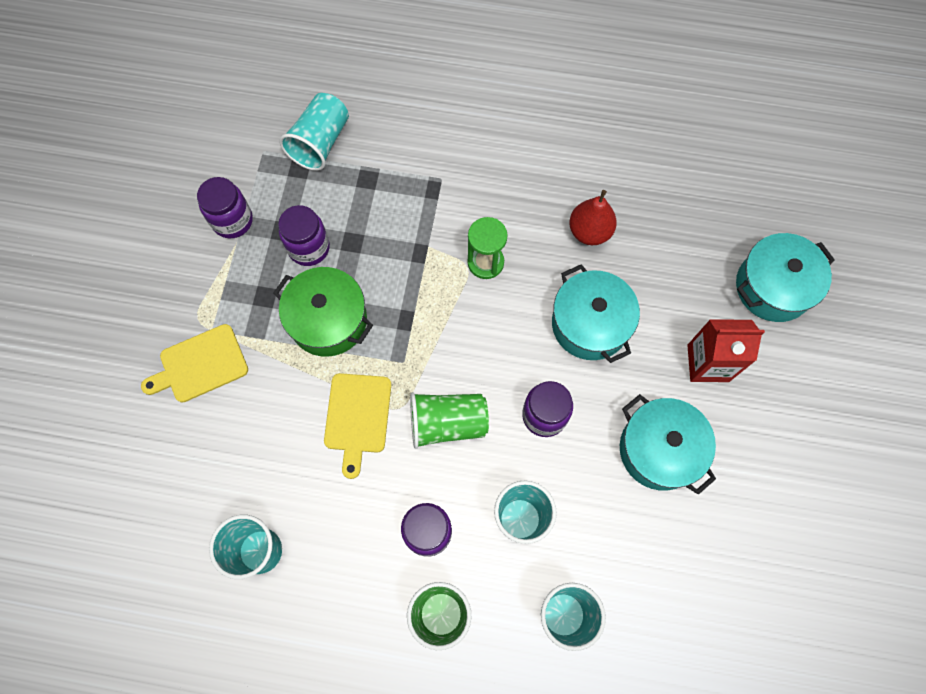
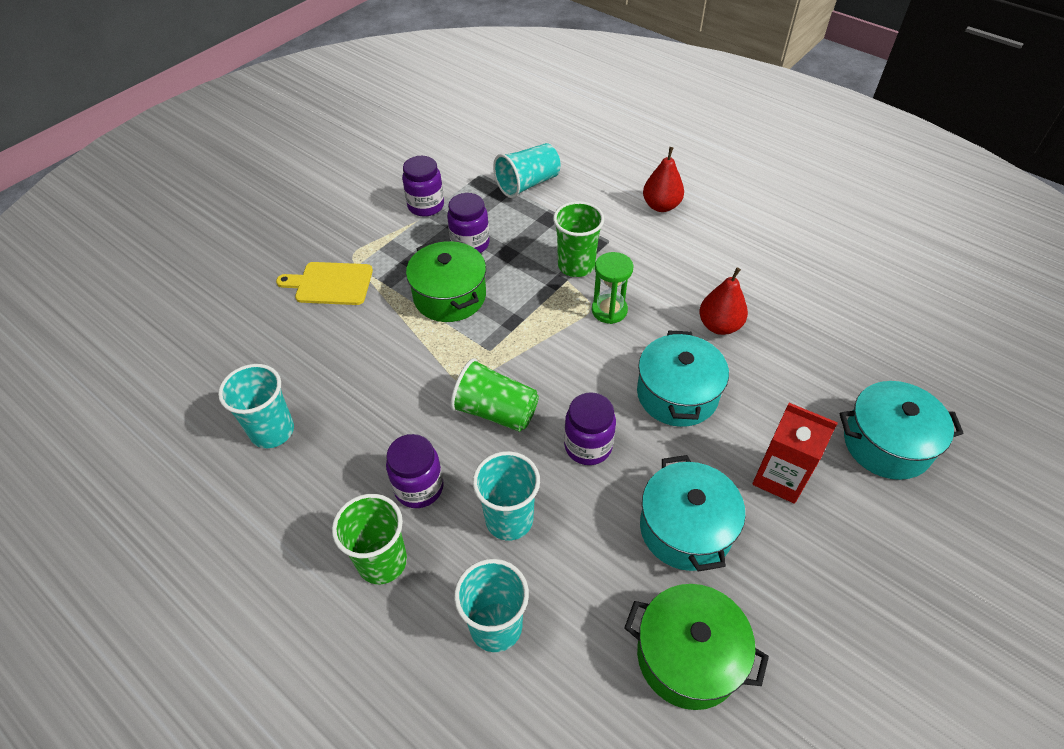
camera: 30 degrees right, 20 degrees down
yellow cutting board [324,373,391,479] -> none
none -> green cup [553,201,604,277]
none -> green pot [624,584,769,710]
none -> red pear [643,147,684,212]

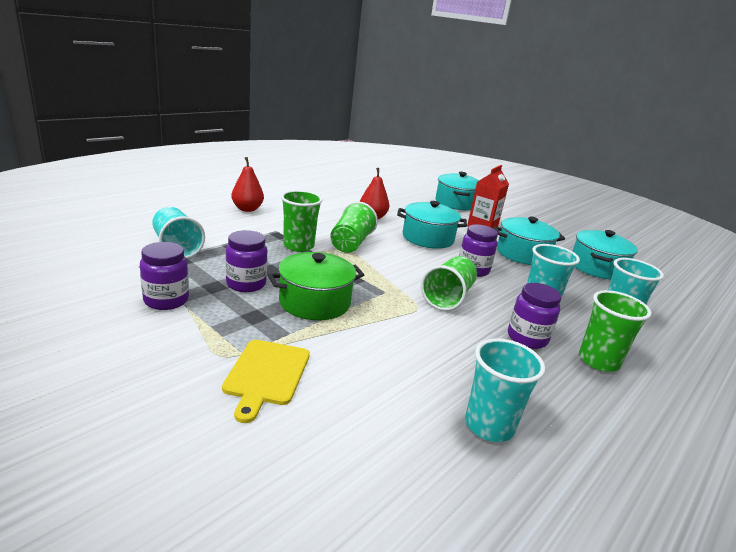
camera: 90 degrees left, 25 degrees down
green hourglass [592,252,633,324] -> green cup [330,202,378,253]
green pot [624,584,769,710] -> turquoise pot [572,230,638,280]

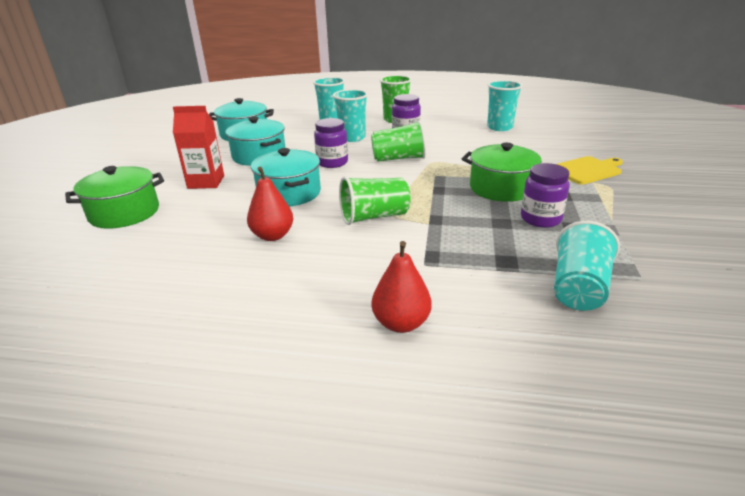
camera: 120 degrees left, 5 degrees up
purple jar [140,242,189,310] -> none
green cup [281,190,323,252] -> none
turquoise pot [436,172,479,210] -> green pot [65,166,164,229]

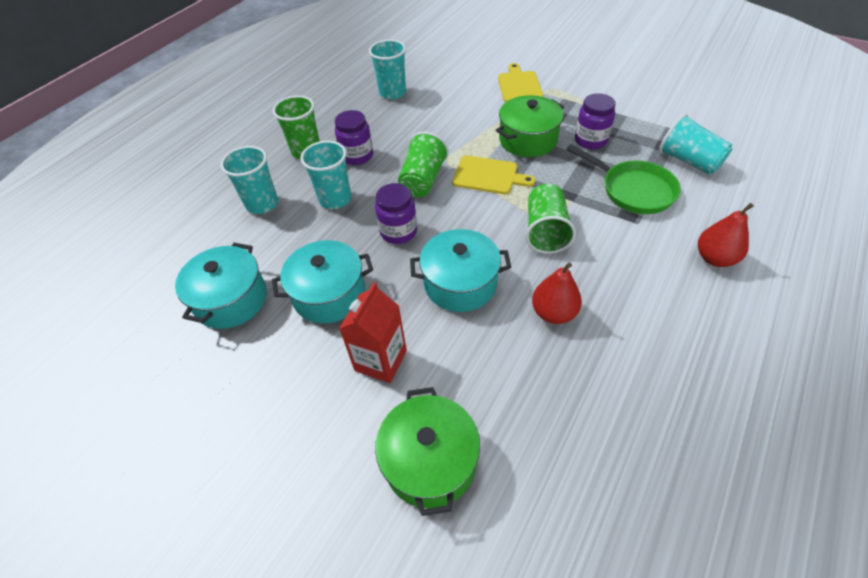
camera: 65 degrees left, 20 degrees up
none -> yellow cutting board [452,155,535,194]
none -> green pan [566,144,681,214]

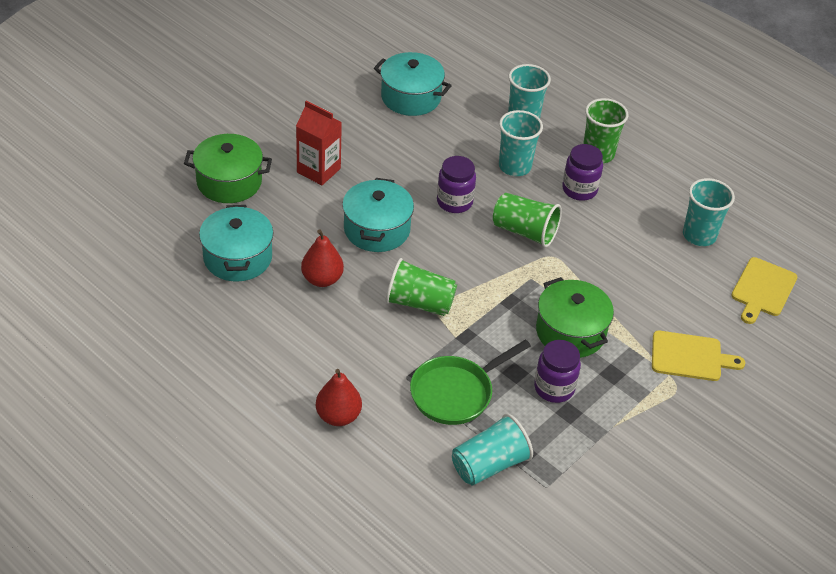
camera: 95 degrees right, 5 degrees down
turquoise pot [272,240,373,324] -> turquoise pot moved to [199,205,274,282]
yellow cutting board [452,155,535,194] -> yellow cutting board moved to [731,257,797,324]

